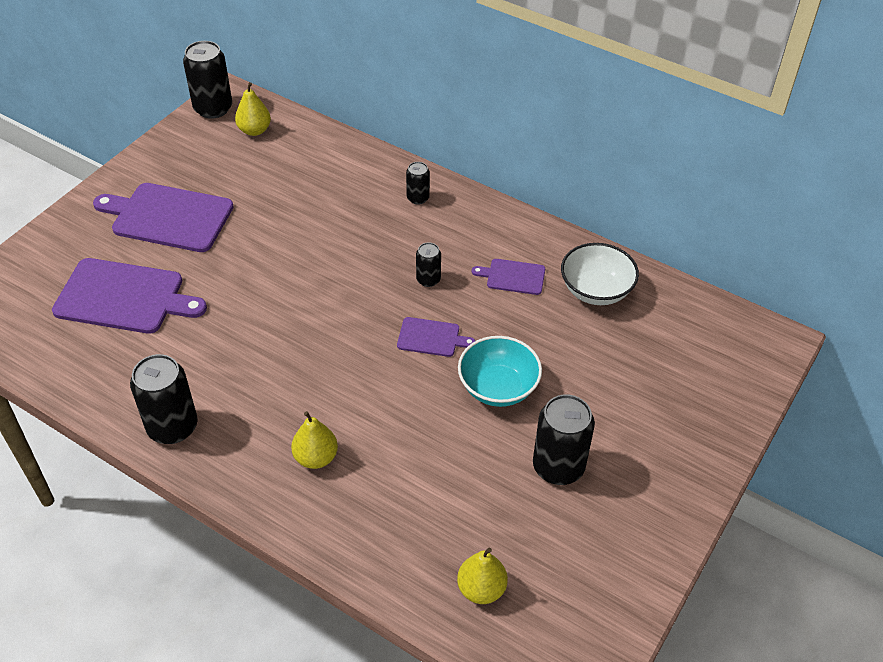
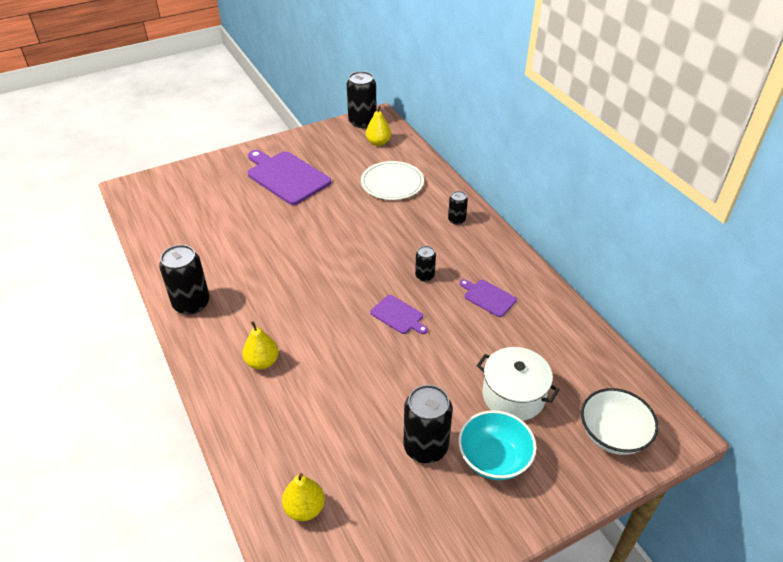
camera: 30 degrees right, 5 degrees down
purple cutting board [52,258,207,334] -> none
turquoise bowl [458,336,542,407] -> turquoise bowl moved to [458,410,537,480]
white bowl [561,243,639,305] -> white bowl moved to [581,388,658,455]
none -> white plate [361,161,424,200]
none -> white pot [477,347,559,421]

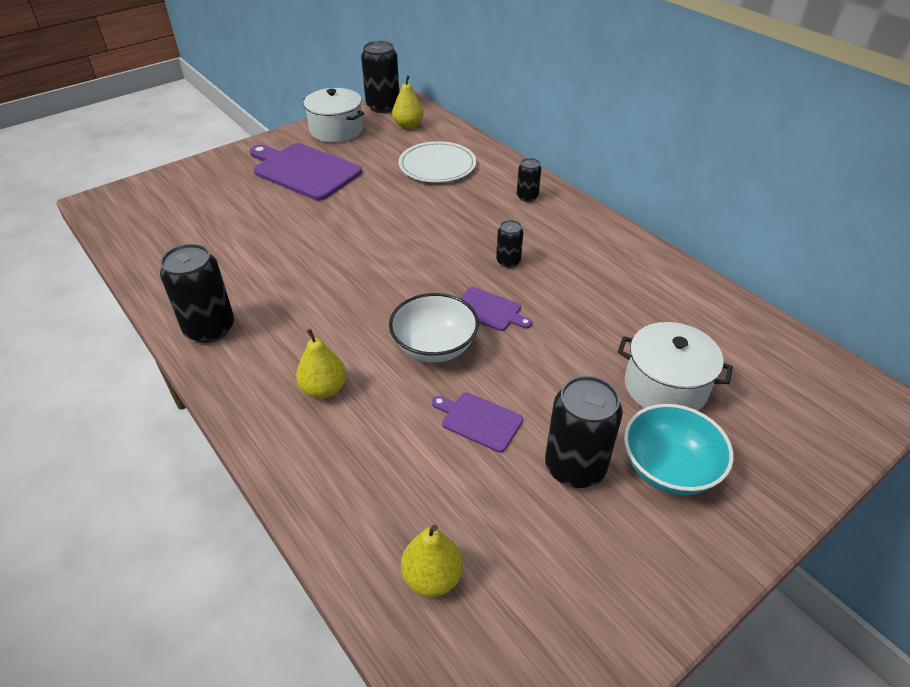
camera: 10 degrees left, 0 degrees up
purple cutting board [459,279,517,317] -> purple cutting board moved to [432,393,523,453]
white bowl [581,388,658,455] -> white bowl moved to [389,293,479,363]
none -> white pot [303,88,364,143]

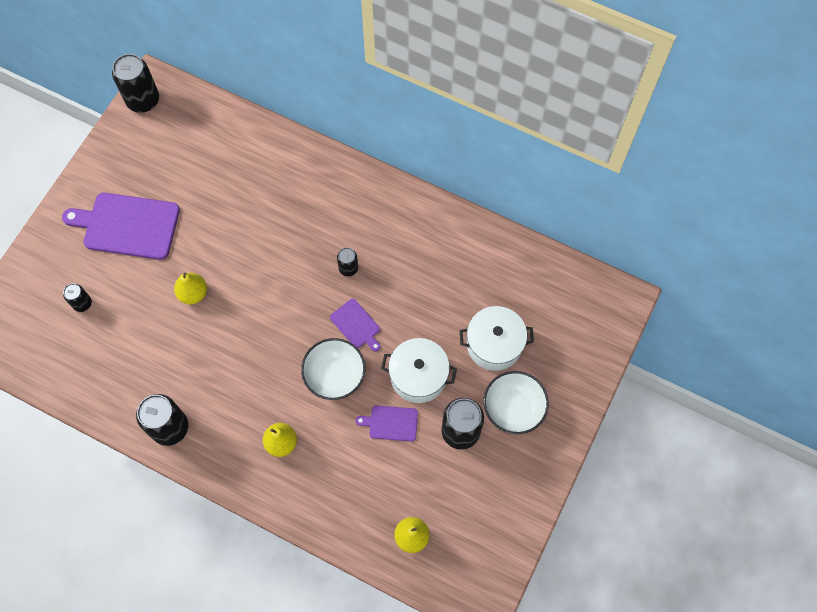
camera: 25 degrees left, 25 degrees up
white pot [303,88,364,143] -> white pot moved to [381,338,457,403]
yellow pear [392,75,423,129] -> yellow pear moved to [174,273,207,304]
white plate [398,141,476,183] -> none
purple cutting board [460,287,532,331] -> purple cutting board turned 45 degrees clockwise [330,299,381,352]
black can [517,158,541,202] -> black can moved to [63,283,92,312]
turquoise bowl [624,404,734,495] -> white bowl [484,371,549,434]

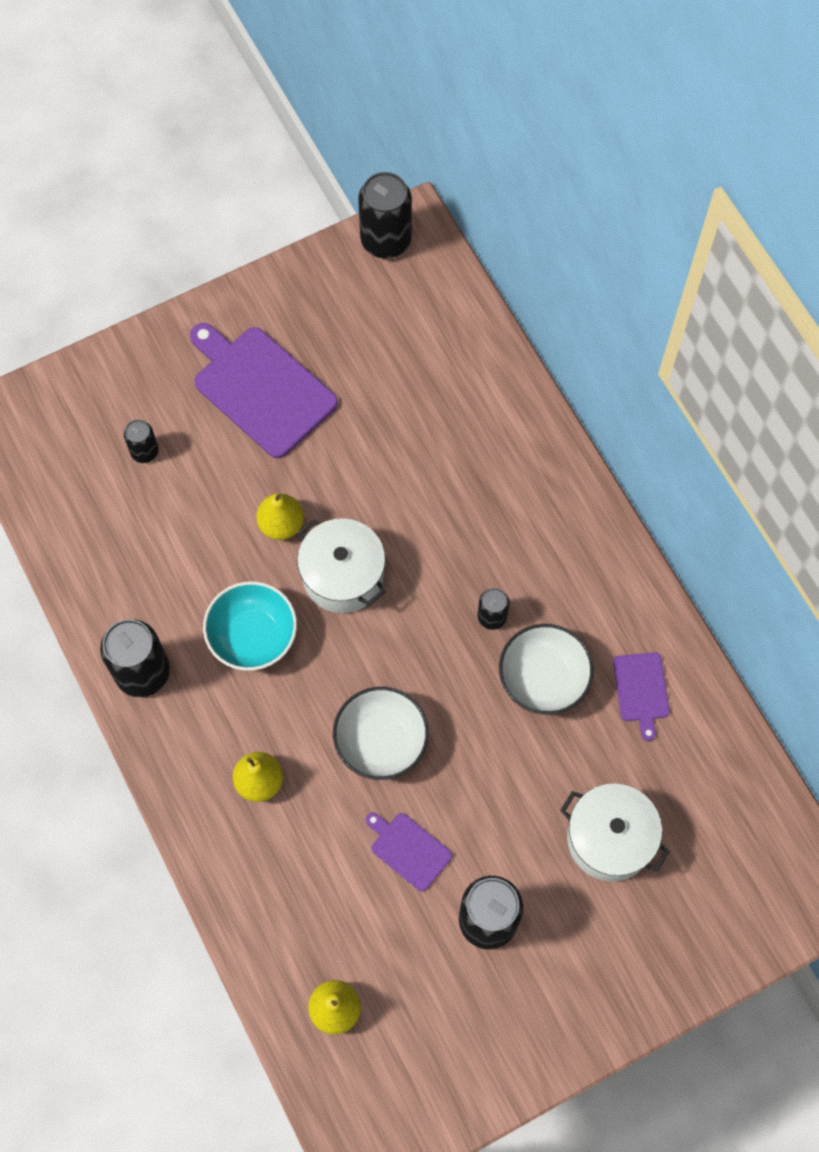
camera: 35 degrees right, 0 degrees up
purple cutting board [330,299,381,352] -> purple cutting board moved to [613,652,670,741]
white pot [381,338,457,403] -> white pot moved to [297,518,386,613]
white bowl [484,371,549,434] -> white bowl moved to [499,624,594,715]
none -> turquoise bowl [203,581,297,671]

